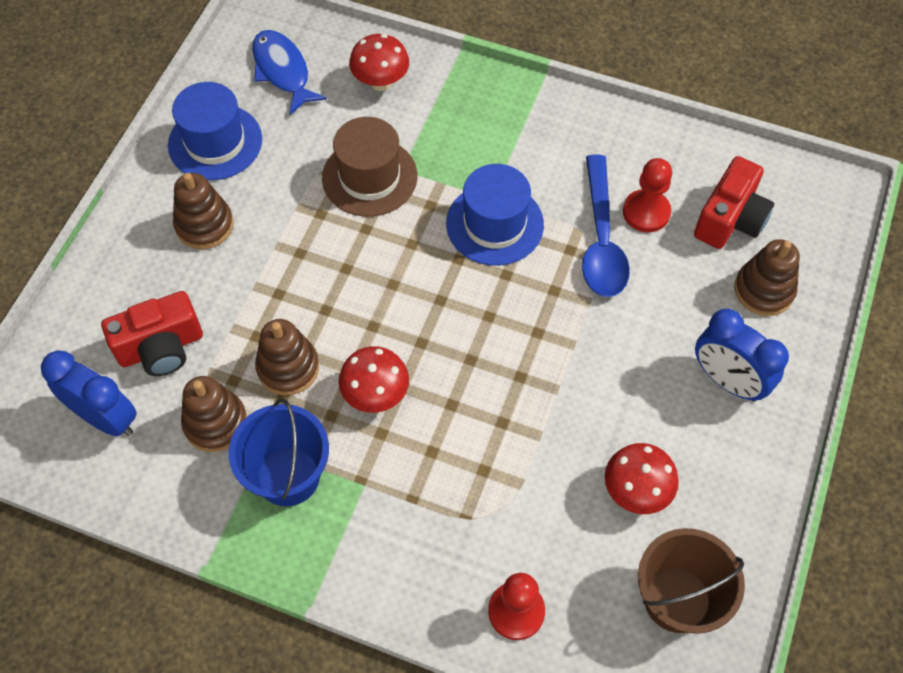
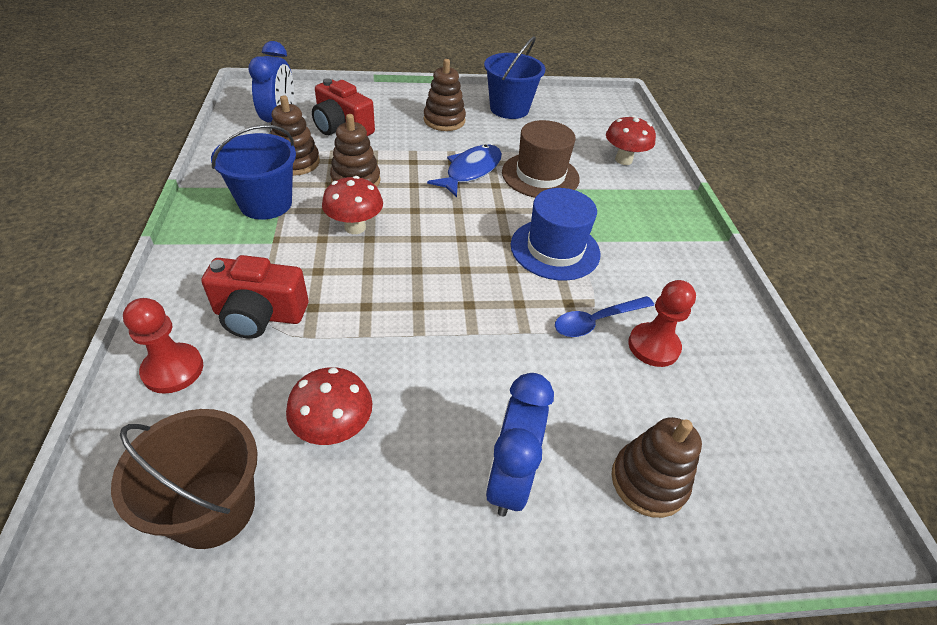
camera: 60 degrees right, 15 degrees down
blue hat [168,82,262,180] -> blue bucket [484,36,546,119]
blue fish [252,30,327,115] -> blue fish moved to [427,145,502,197]
blue spoon [582,155,630,297] -> blue spoon [555,296,654,337], size x0.66
red camera [694,156,774,249] -> red camera moved to [201,255,308,339]

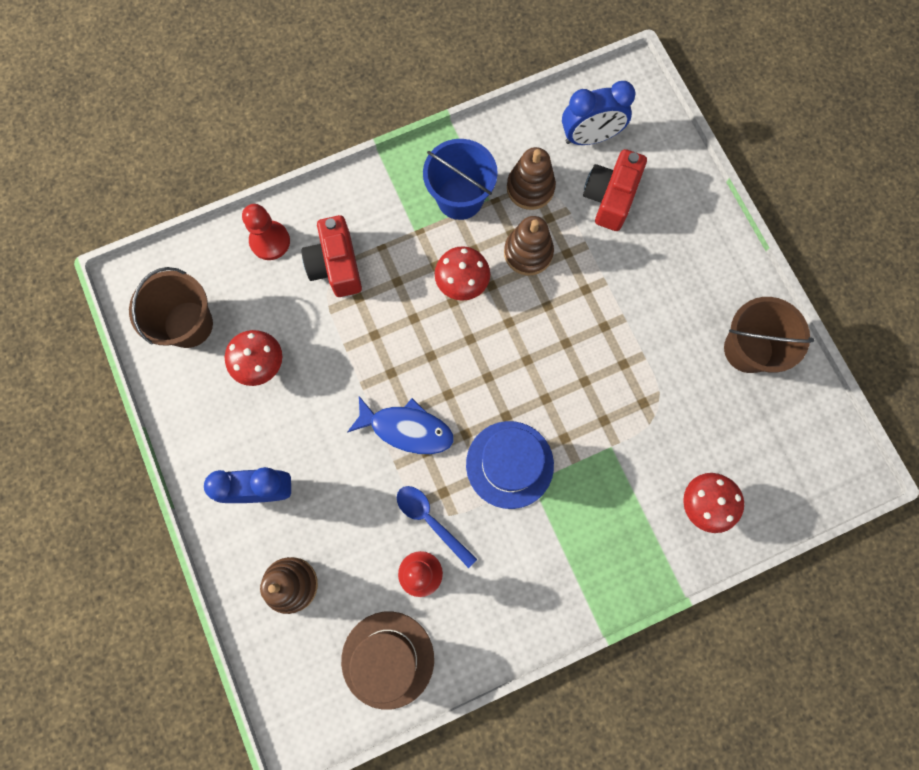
camera: 75 degrees right, 30 degrees up
brown stacking toy [424,59,466,131] -> none
blue fish [427,145,502,197] -> blue fish moved to [347,396,454,454]
blue bucket [484,36,546,119] -> brown bucket [724,297,814,373]
brown hat [502,120,580,198] -> brown hat moved to [341,611,434,710]

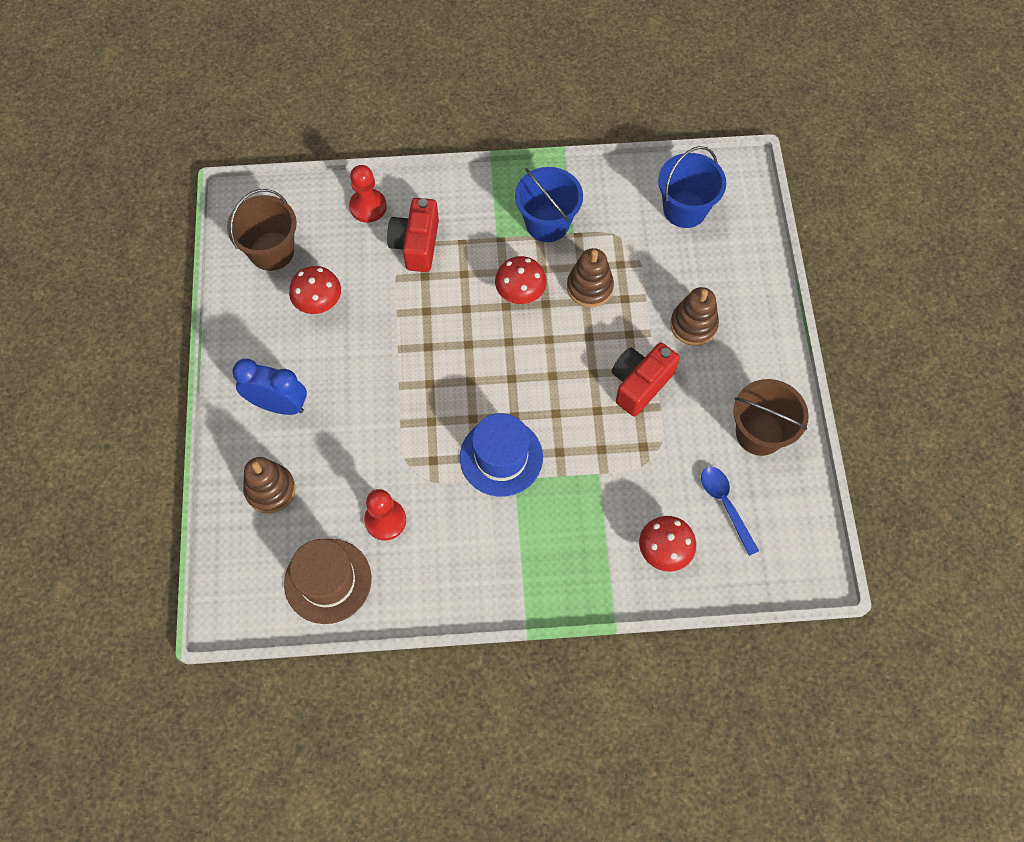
camera: 20 degrees right, 10 degrees down
blue fish [347,396,454,454] -> none
blue spoon [397,486,477,568] -> blue spoon moved to [701,466,759,556]
brown stacking toy [507,147,556,210] -> brown stacking toy moved to [670,287,719,346]
blue clock [562,81,636,145] -> blue bucket [658,146,726,228]
red camera [583,149,647,231] -> red camera moved to [612,342,680,416]

